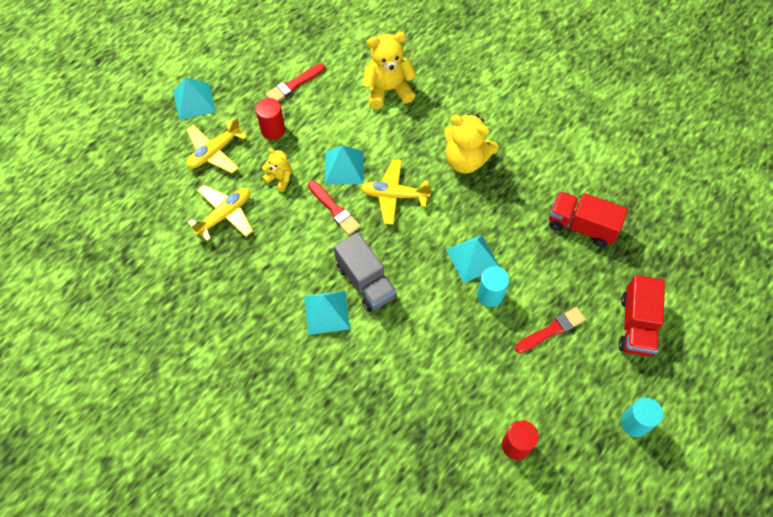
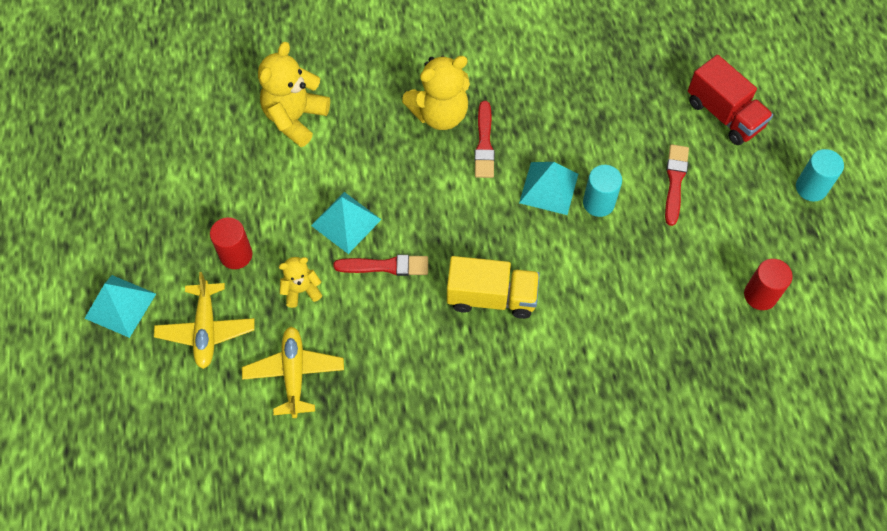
camera: 50 degrees left, 0 degrees up
red brush [266,63,325,101] -> red brush moved to [474,101,495,178]
turquoise pyramid [304,291,350,335] -> none
grey truck [334,232,397,312] -> yellow truck [447,256,540,319]
yellow plane [360,160,431,225] -> none
red truck [549,191,628,247] -> none

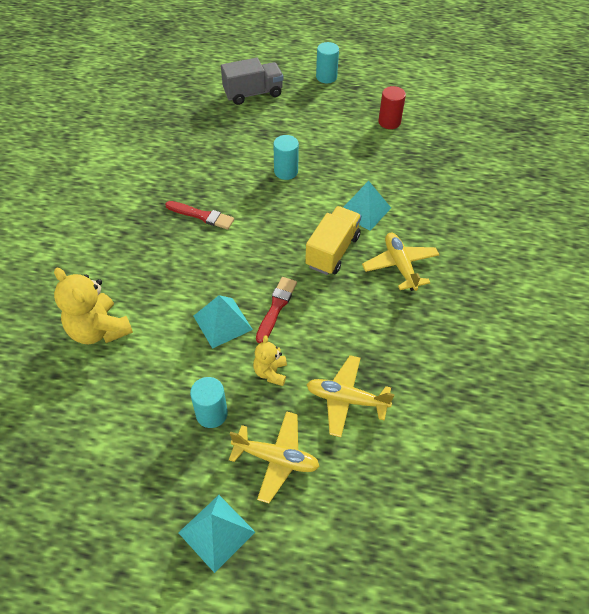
camera: 70 degrees left, 10 degrees down
red cylinder [210,217,252,269] -> turquoise cylinder [190,377,228,428]
yellow teddy bear [402,56,470,130] -> none
turquoise pyramid [519,162,578,215] -> turquoise pyramid moved to [343,181,391,231]
red brush [665,144,689,226] -> none
red truck [688,55,773,145] -> grey truck [221,58,283,105]
none -> yellow plane [362,233,440,291]

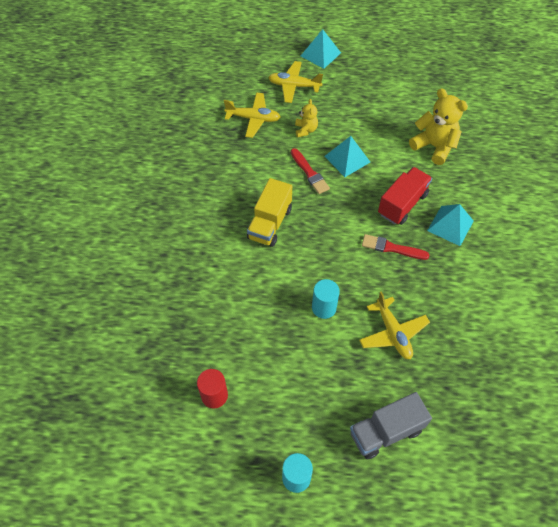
camera: 175 degrees right, 5 degrees up
turquoise cylinder [190,377,228,428] -> none
red brush [256,277,297,343] -> red brush turned 45 degrees counterclockwise [291,148,330,194]
turquoise pyramid [343,181,391,231] -> turquoise pyramid moved to [427,204,474,246]
yellow plane [362,233,440,291] -> yellow plane moved to [359,292,430,359]
none -> red truck [378,167,432,225]

